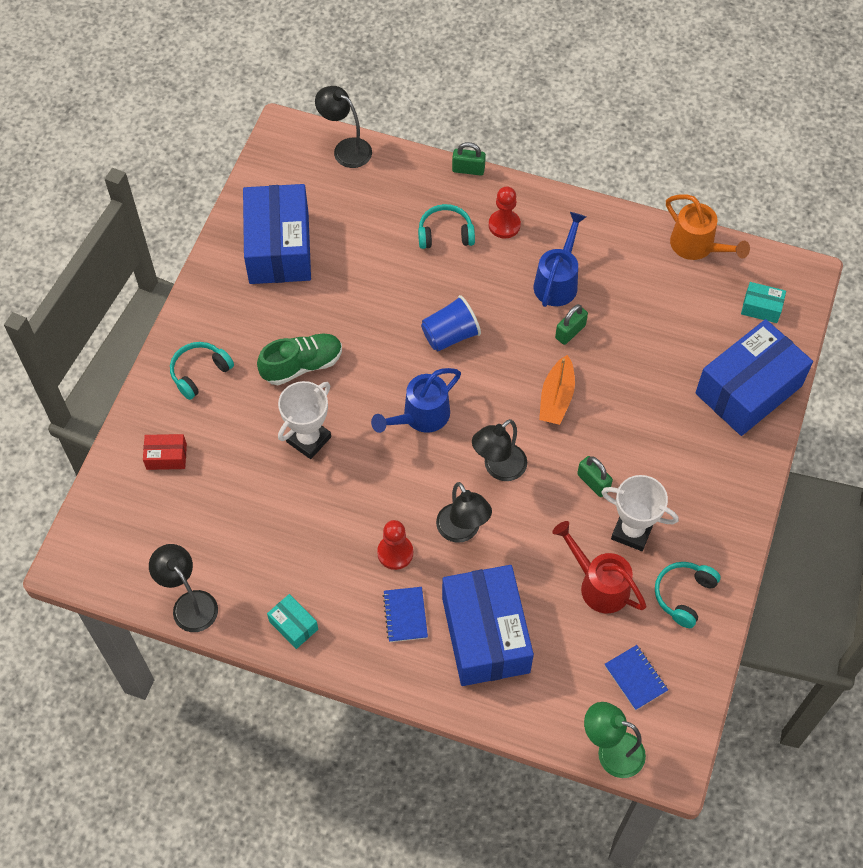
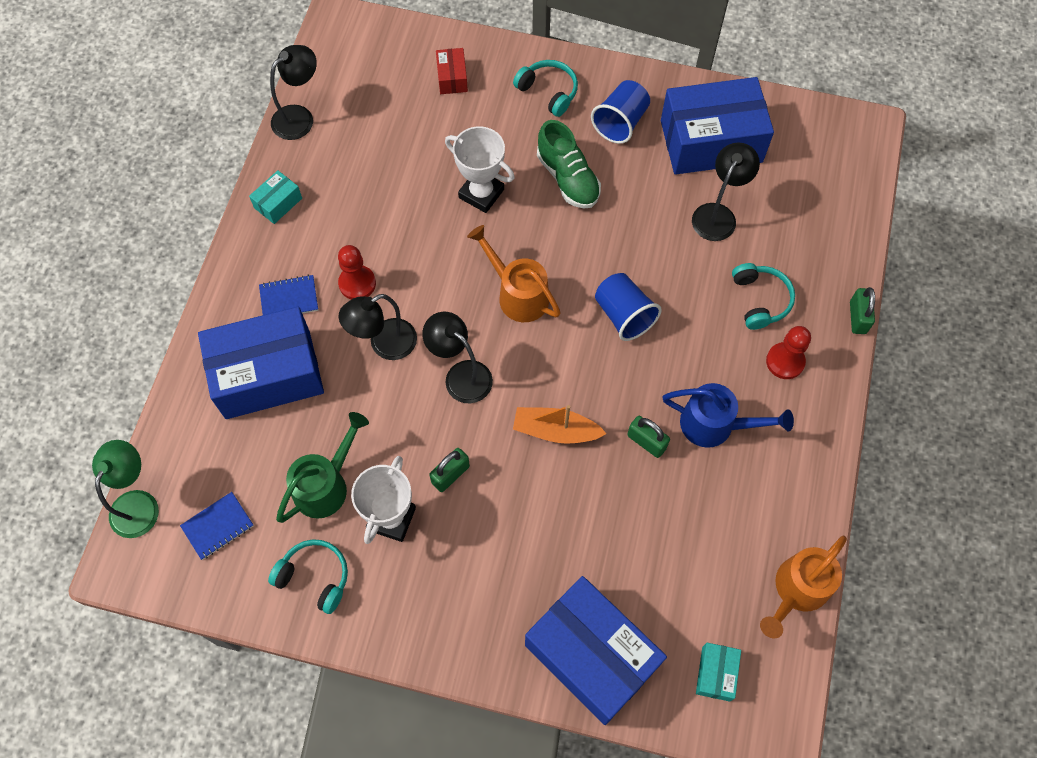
camera: 85 degrees right, 5 degrees up
black lamp [315,86,372,168] -> black lamp moved to [692,143,760,241]
blue watering can [371,368,461,433] -> orange watering can [467,225,561,322]
red watering can [552,521,646,613] -> green watering can [276,412,369,523]
none -> blue cup [591,80,650,144]

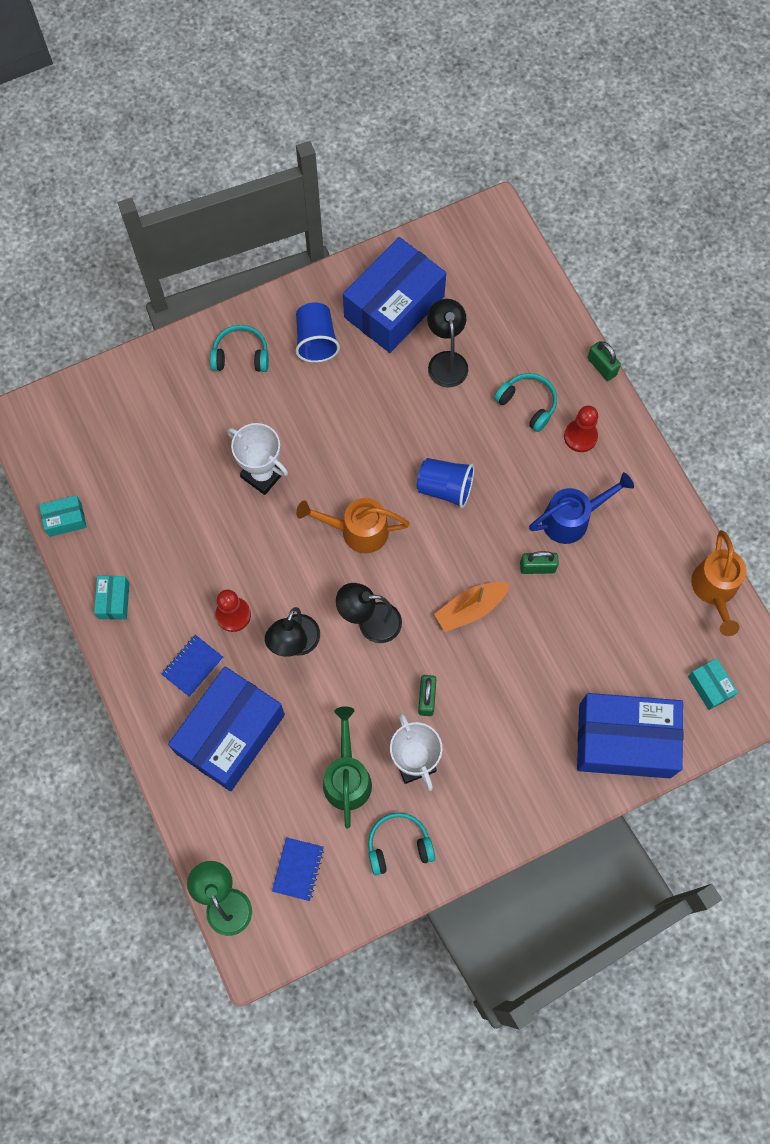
camera: 40 degrees left, 5 degrees up
black lamp [270,45,317,140] -> turquoise box [39,495,87,537]
red box [436,48,468,94] -> none
white trophy [445,126,515,213] -> white trophy turned 45 degrees clockwise [227,423,288,495]
green shoe [537,120,601,208] -> none

